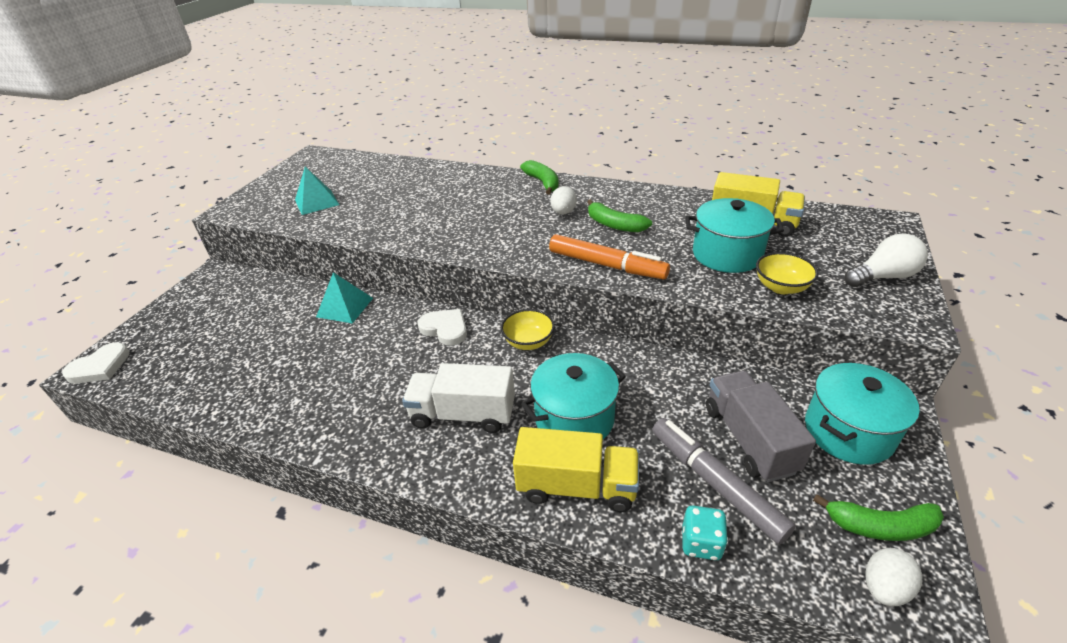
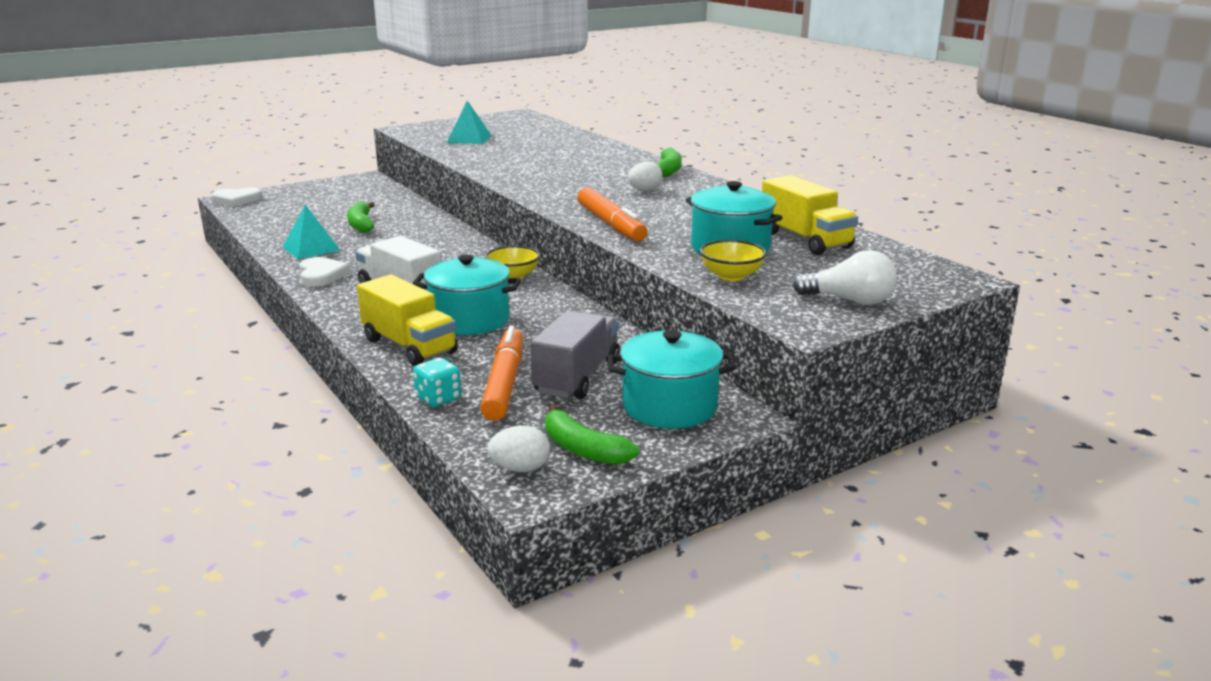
camera: 35 degrees right, 15 degrees down
turquoise pyramid [316,272,373,324] -> turquoise pyramid moved to [283,205,340,259]
white heart [418,309,467,346] -> white heart moved to [299,257,350,287]
green banana [587,199,652,232] -> green banana moved to [347,201,375,233]
grey marker [652,418,796,545] -> orange marker [480,326,523,421]

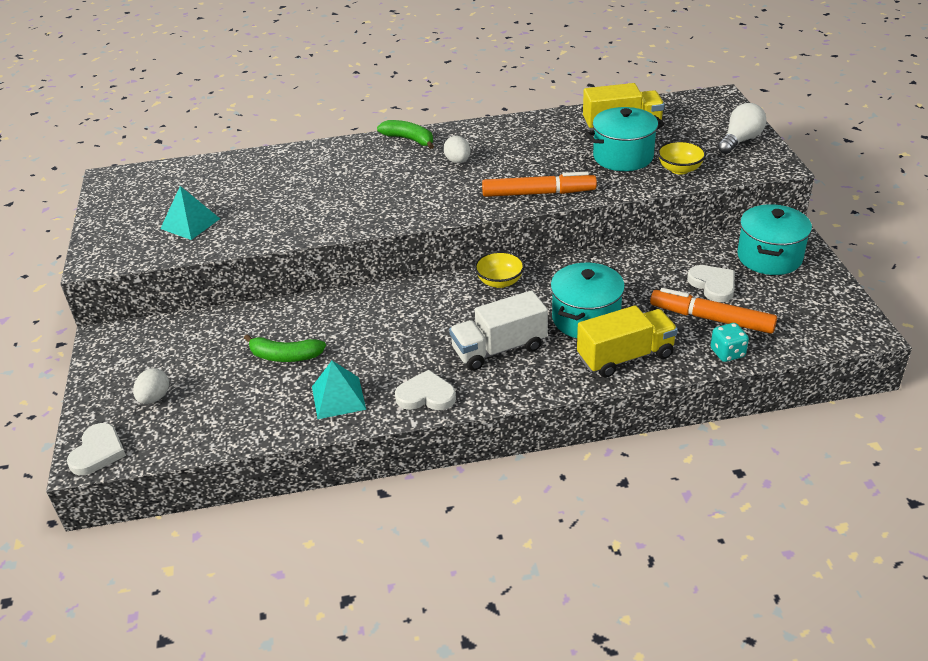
camera: 65 degrees left, 15 degrees up
white egg [487,425,550,472] -> white egg moved to [133,368,169,404]
grey truck [530,310,620,399] -> white heart [687,265,735,302]
green banana [545,404,639,465] -> none

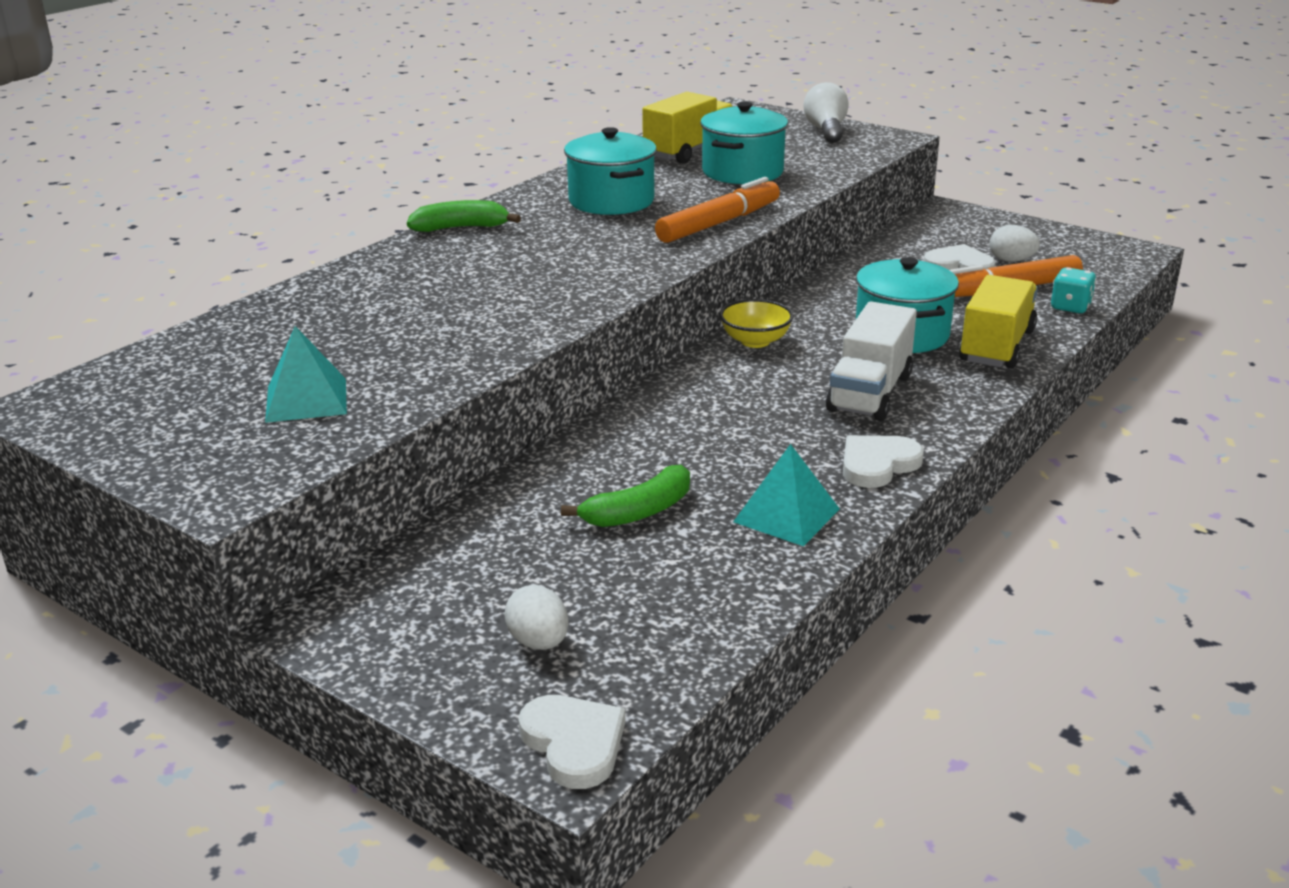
camera: 45 degrees left, 10 degrees down
white egg [443,136,470,163] -> white egg moved to [990,225,1040,262]
yellow bowl [657,140,706,175] -> none
turquoise pot [737,204,812,275] -> turquoise pot moved to [564,127,657,215]

